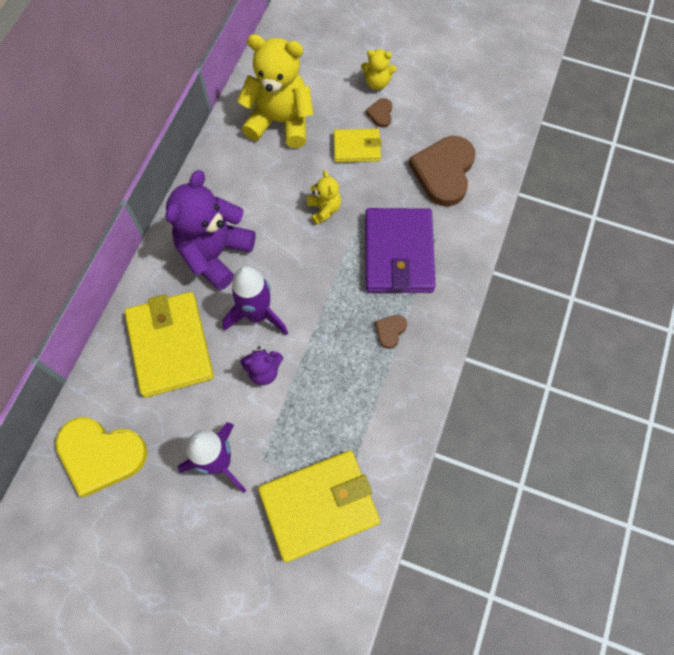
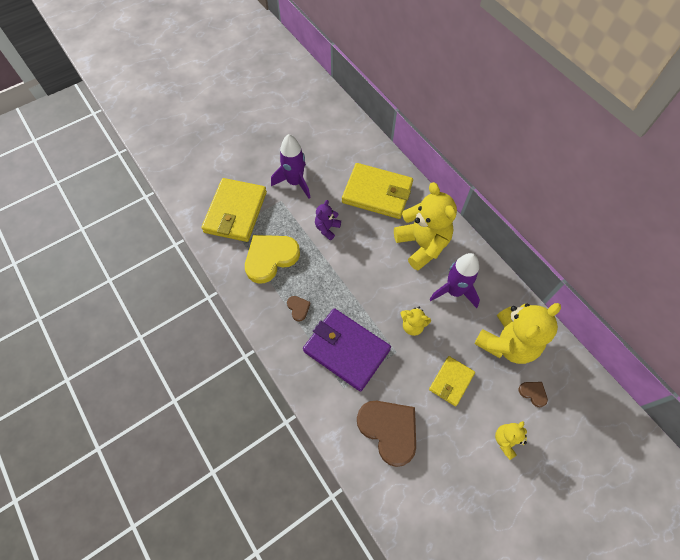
camera: 125 degrees right, 5 degrees down
yellow heart [56,417,147,498] -> yellow heart moved to [245,235,300,284]
purple teddy bear [165,170,256,290] -> yellow teddy bear [394,182,457,271]
purple rocket [222,266,288,335] -> purple rocket moved to [429,253,480,308]
brown heart [365,98,392,128] -> brown heart moved to [519,382,548,407]

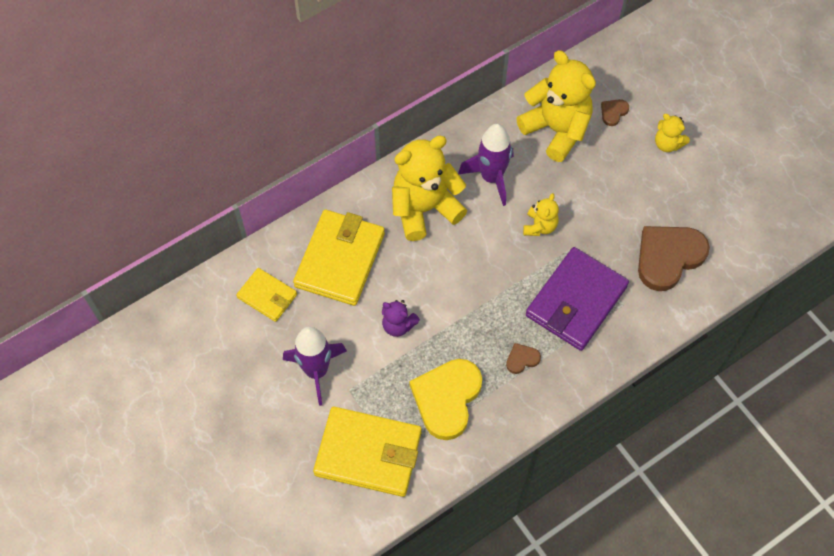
camera: 90 degrees left, 0 degrees up
yellow heart [245,235,300,284] -> yellow heart turned 60 degrees clockwise [410,359,482,440]
yellow wallet [429,356,475,406] -> yellow wallet moved to [236,268,297,322]

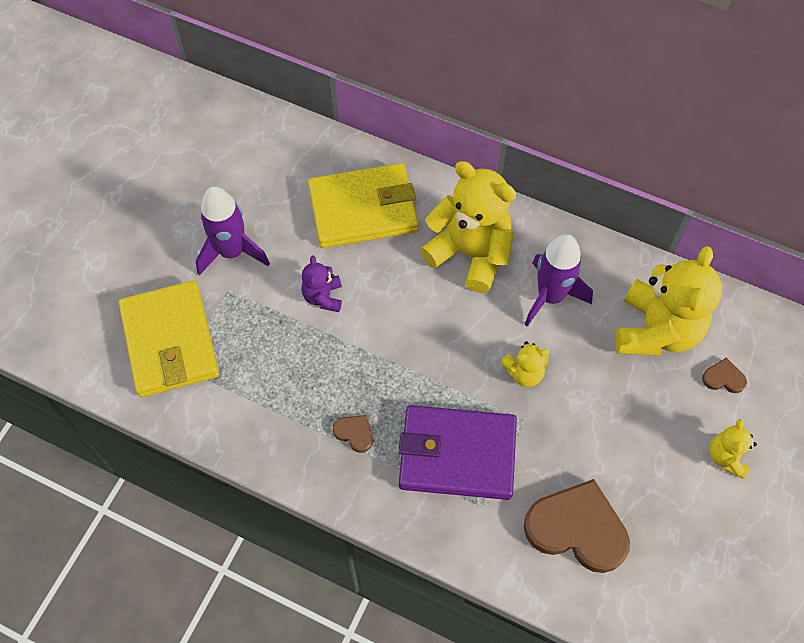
camera: 60 degrees right, 0 degrees up
yellow wallet [236,268,297,322] -> none
yellow heart [410,359,482,440] -> none

